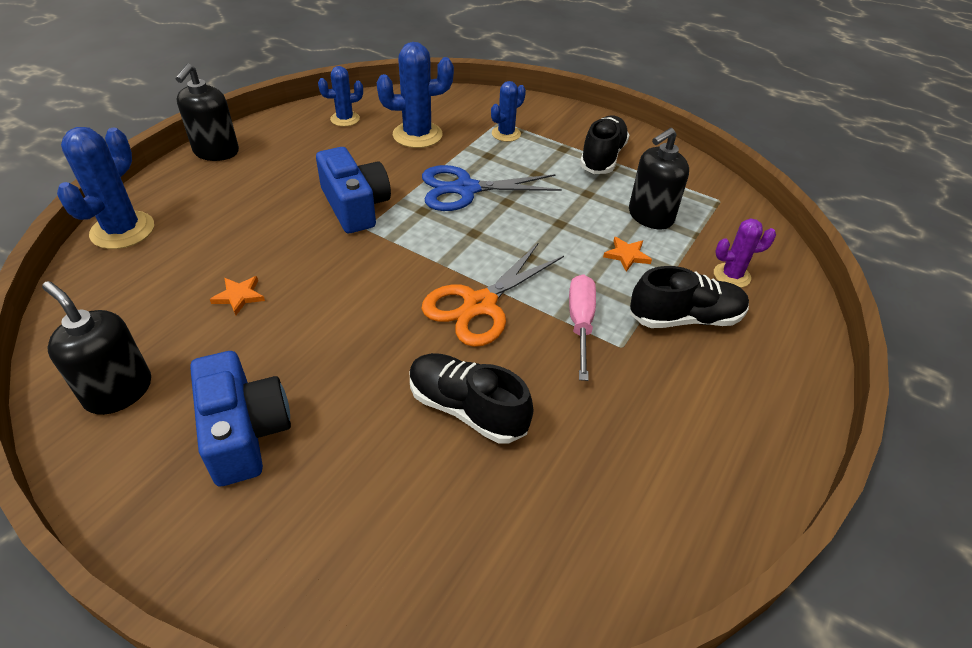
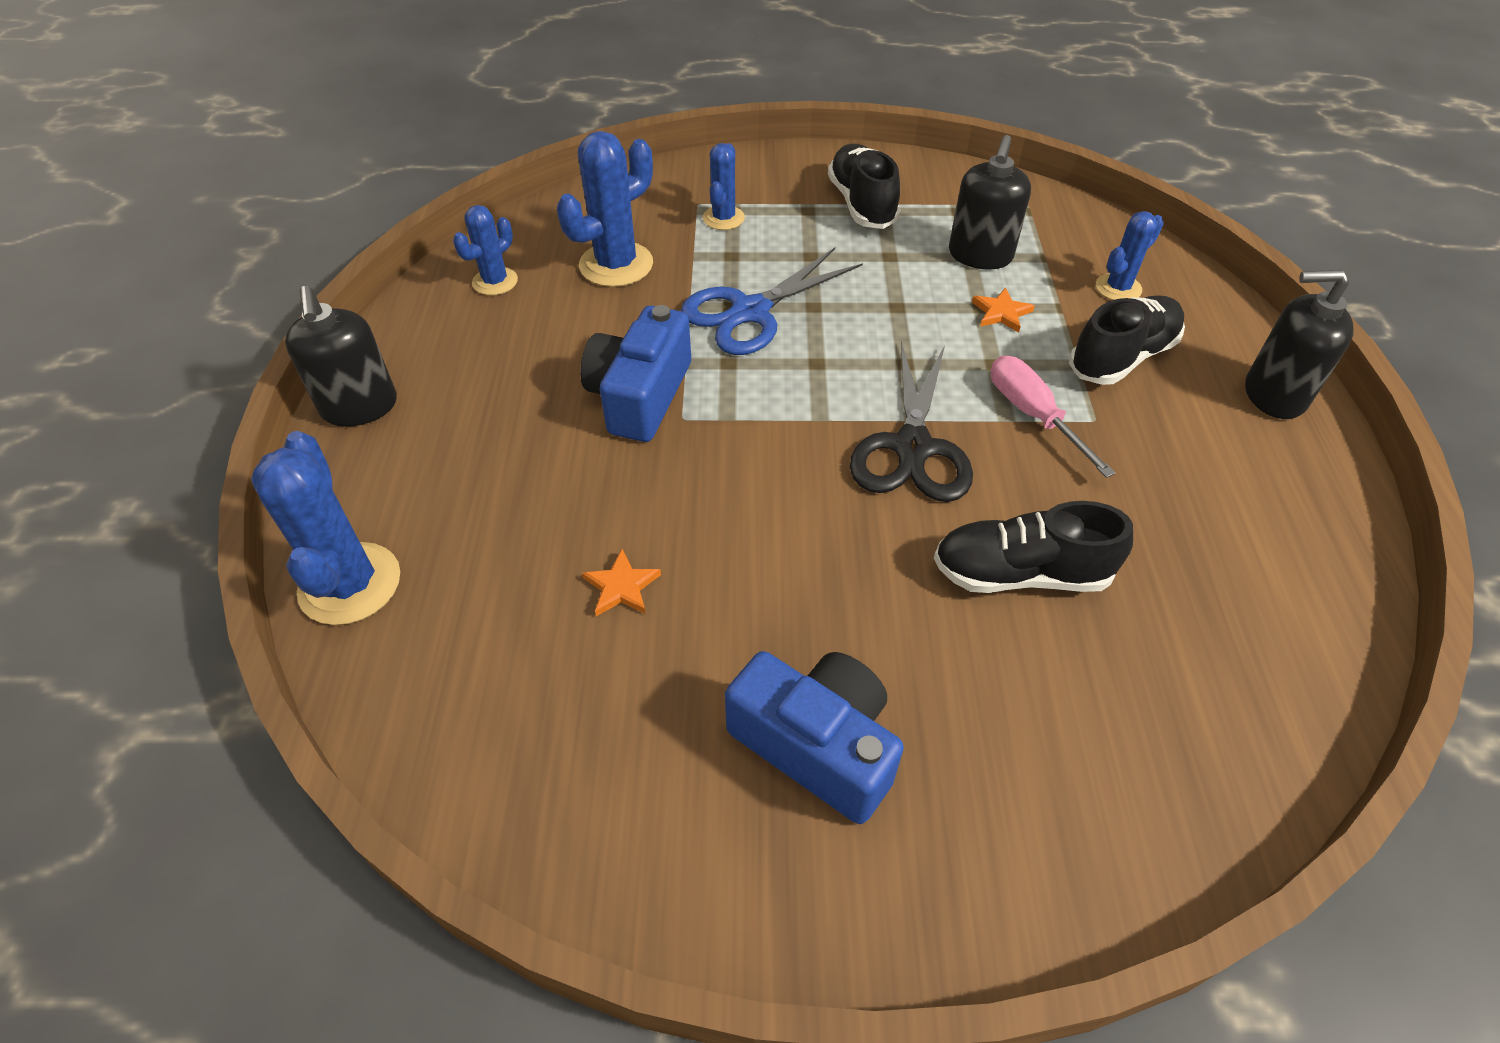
camera: 30 degrees left, 5 degrees up
black soap dispenser [42,281,151,415] -> black soap dispenser moved to [1245,270,1353,419]
blue camera [316,147,391,233] -> blue camera turned 105 degrees counterclockwise [580,305,691,442]
orange scissors [421,243,564,347] -> black scissors [850,341,973,502]
purple cactus [714,218,776,288] -> blue cactus [1096,211,1164,300]

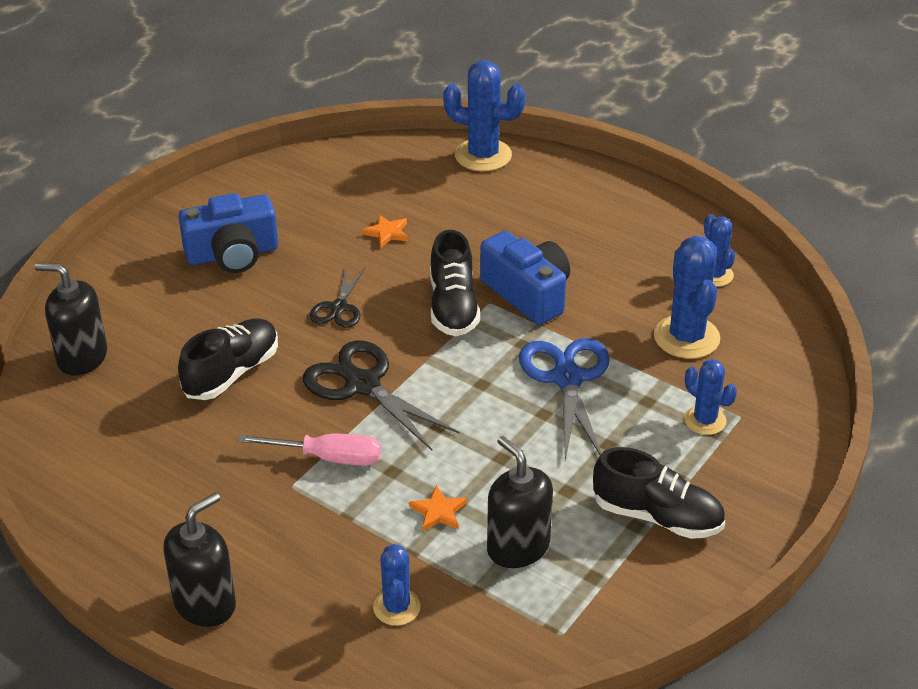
camera: 125 degrees right, 10 degrees down
black soap dispenser [285,286,397,427] -> black soap dispenser moved to [35,262,107,376]
black shoe [1069,295,1185,385] -> black shoe moved to [430,230,480,336]
none -> black scissors [310,265,365,328]

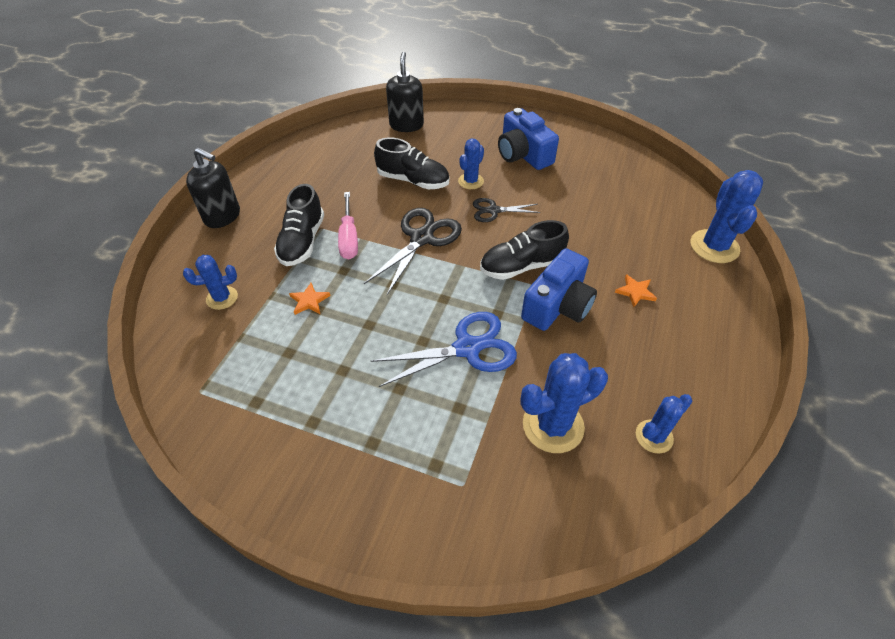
camera: 75 degrees right, 10 degrees up
orange star [362,214,408,248] -> orange star moved to [615,274,657,307]
black soap dispenser [487,436,553,568] -> none
black shoe [593,447,725,539] -> black shoe moved to [274,184,324,266]
blue cactus [684,359,737,435] -> blue cactus moved to [458,139,484,189]

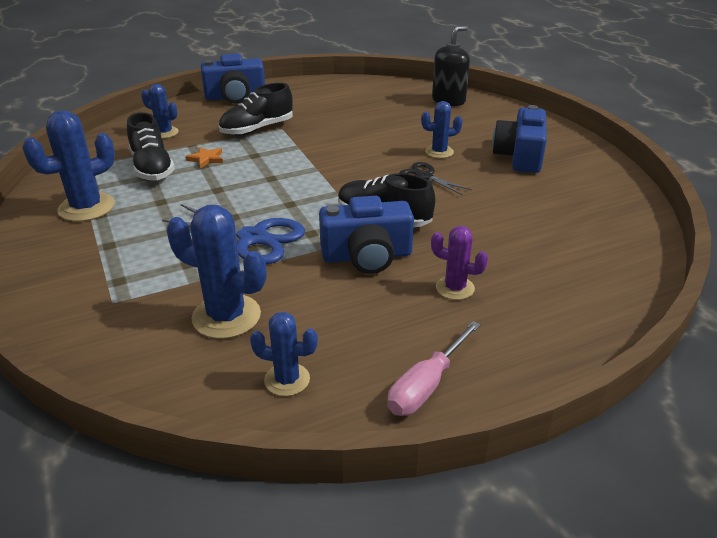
camera: 45 degrees right, 15 degrees down
black soap dispenser [186,148,240,228] -> blue camera [201,53,265,103]
pink screwdriver [338,192,358,259] -> pink screwdriver moved to [387,321,481,416]
black scissors [364,208,462,295] -> none
black shoe [374,137,449,190] -> black shoe moved to [127,112,175,180]
orange star [615,274,657,307] -> purple cactus [431,226,488,300]
blue cactus [690,170,763,263] -> blue cactus moved to [22,110,115,222]

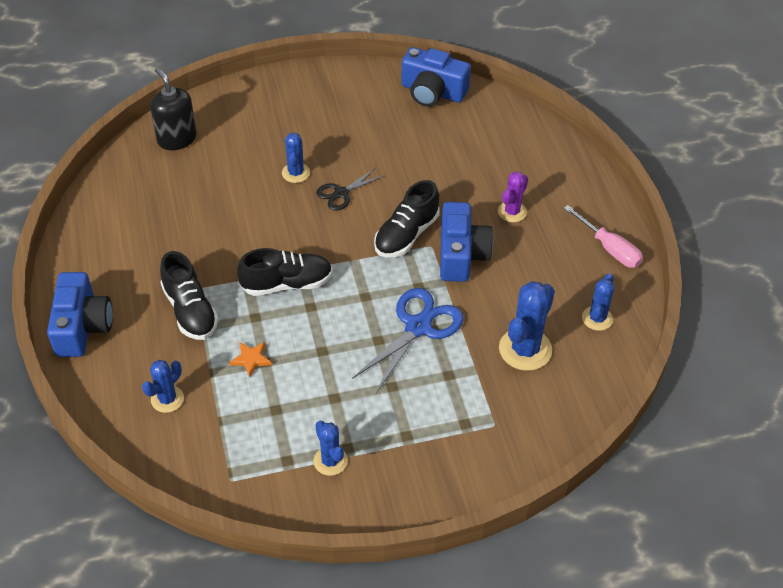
camera: 80 degrees left, 15 degrees up
blue cactus [22,110,115,222] -> blue cactus [314,421,348,476], size x0.60
black shoe [127,112,175,180] -> black shoe moved to [237,248,333,296]
blue camera [492,105,547,173] -> blue camera moved to [401,47,471,107]

